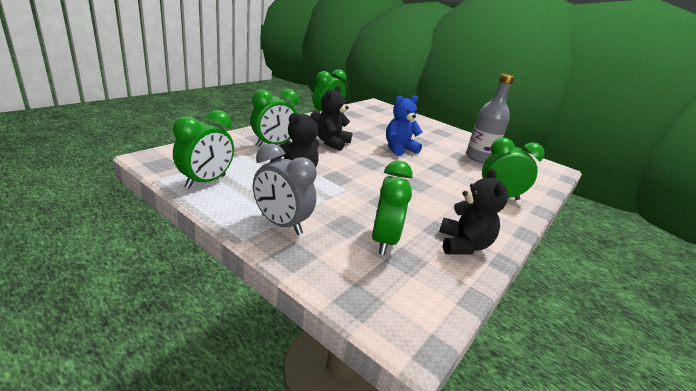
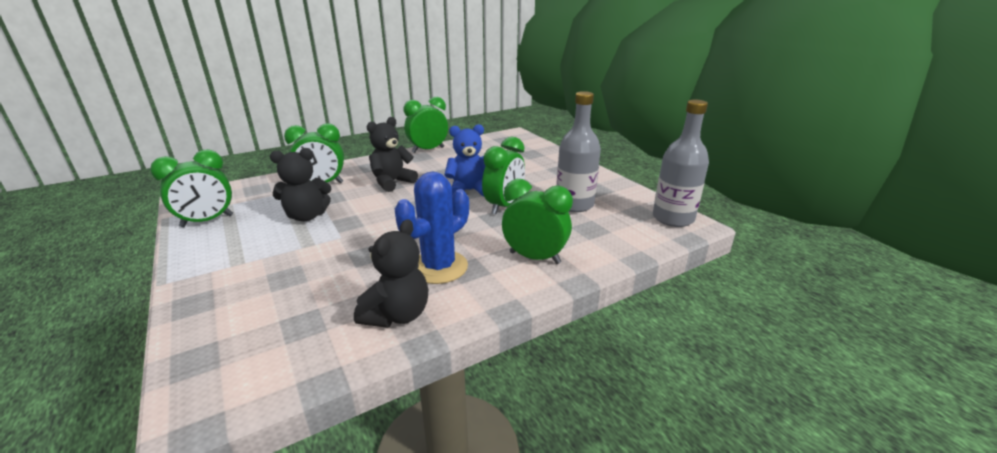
camera: 25 degrees right, 0 degrees up
grey clock [253,143,317,235] -> none
green clock [372,160,413,255] -> green clock moved to [482,137,525,214]
none -> blue cactus [395,172,469,284]
none -> grey bottle [653,100,709,227]

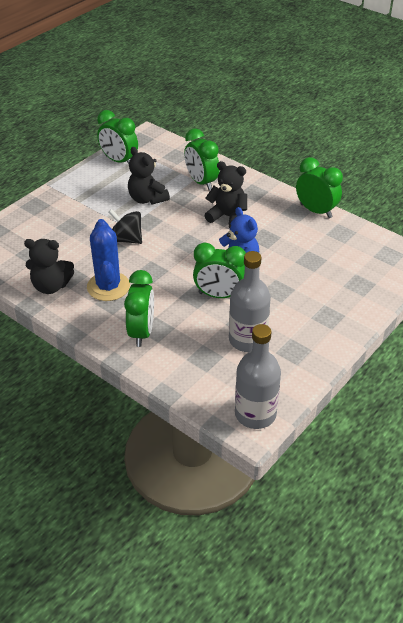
camera: 70 degrees right, 15 degrees up
blue cactus [395,172,469,284] -> blue cactus turned 60 degrees clockwise [87,219,130,301]
none -> black spinning top [108,209,142,244]

